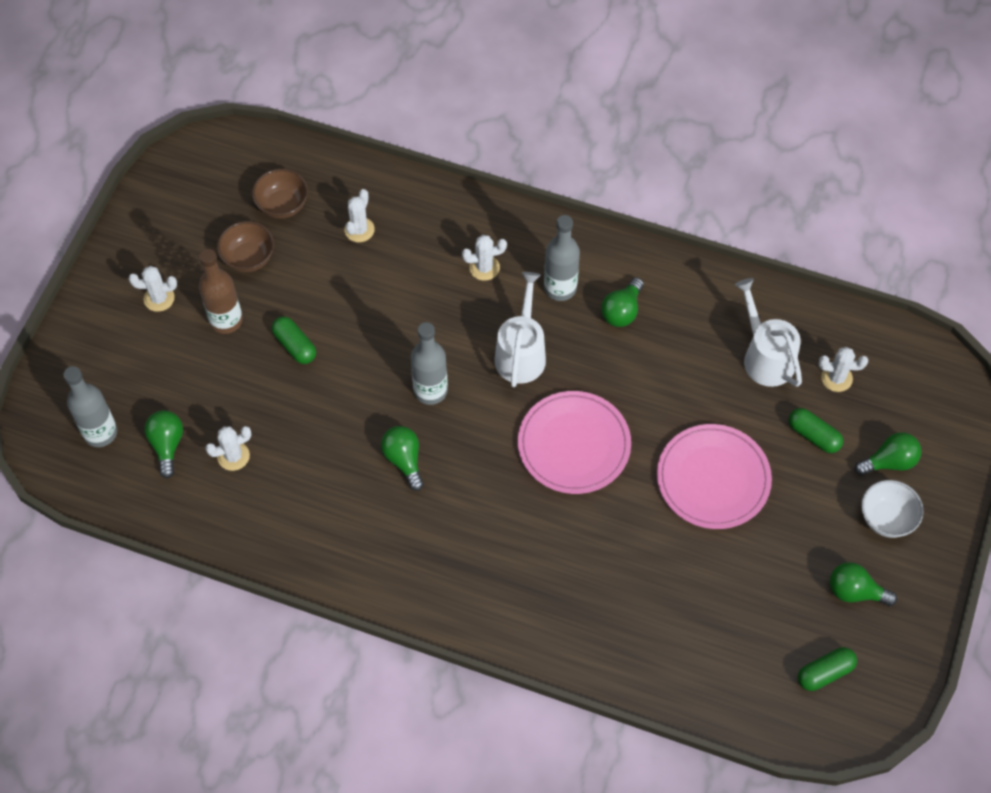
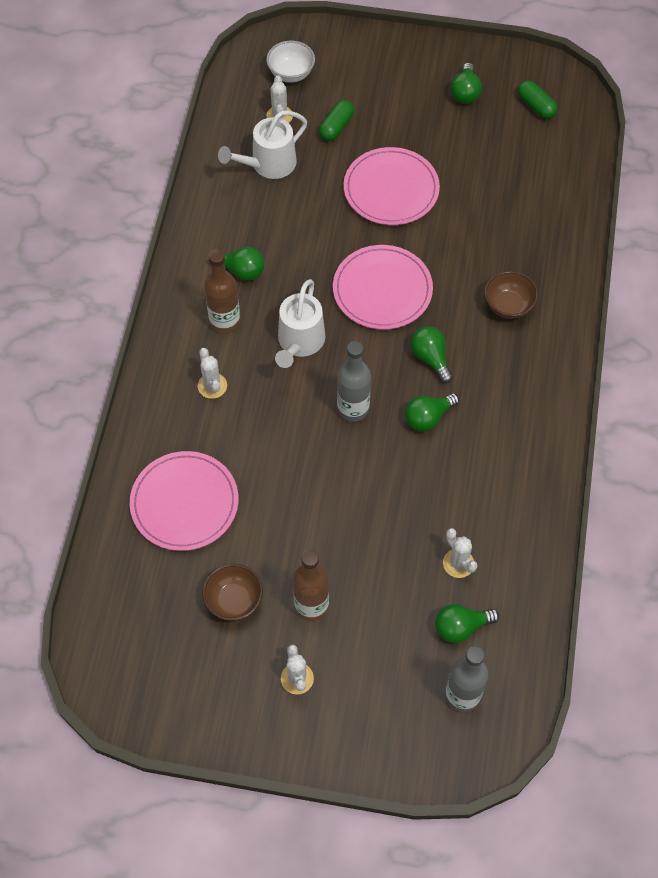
camera: 100 degrees left, 0 degrees up
brown bowl [252,168,308,219] -> brown bowl moved to [484,271,538,319]
green capsule [272,316,316,364] -> none
white cactus [344,189,375,242] -> pink plate [130,451,239,551]
white watering can [494,272,546,387] -> white watering can turned 75 degrees counterclockwise [275,279,326,368]
grey bottle [544,215,580,301] -> brown bottle [204,250,240,333]
green light bulb [855,432,921,476] -> green light bulb moved to [410,326,453,383]
white bowl [861,480,924,538] -> white bowl moved to [266,41,315,83]

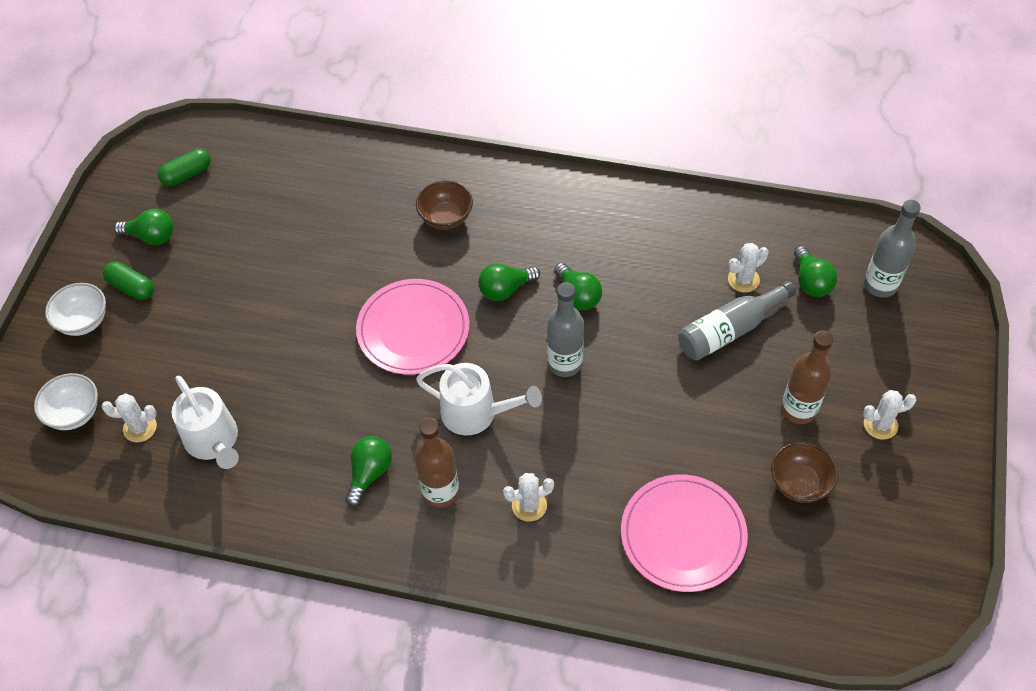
camera: 85 degrees left, 5 degrees down
green capsule [319,100,354,141] -> green capsule moved to [103,261,154,300]
pink plate [344,147,440,225] -> none
none -> white bowl [45,283,106,336]
none -> grey bottle [678,281,796,361]

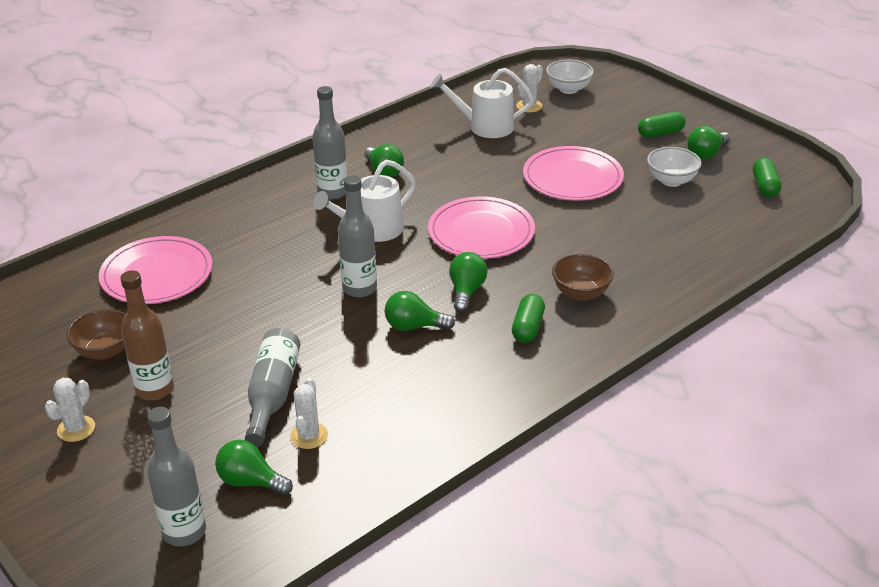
camera: 125 degrees right, 20 degrees down
white bowl [45,283,106,336] -> white bowl moved to [647,147,701,187]
brown bottle [415,418,459,508] -> grey bottle [312,86,348,199]
white cactus [503,473,554,522] -> none
none -> green capsule [512,294,545,343]
none -> pink plate [523,146,624,201]

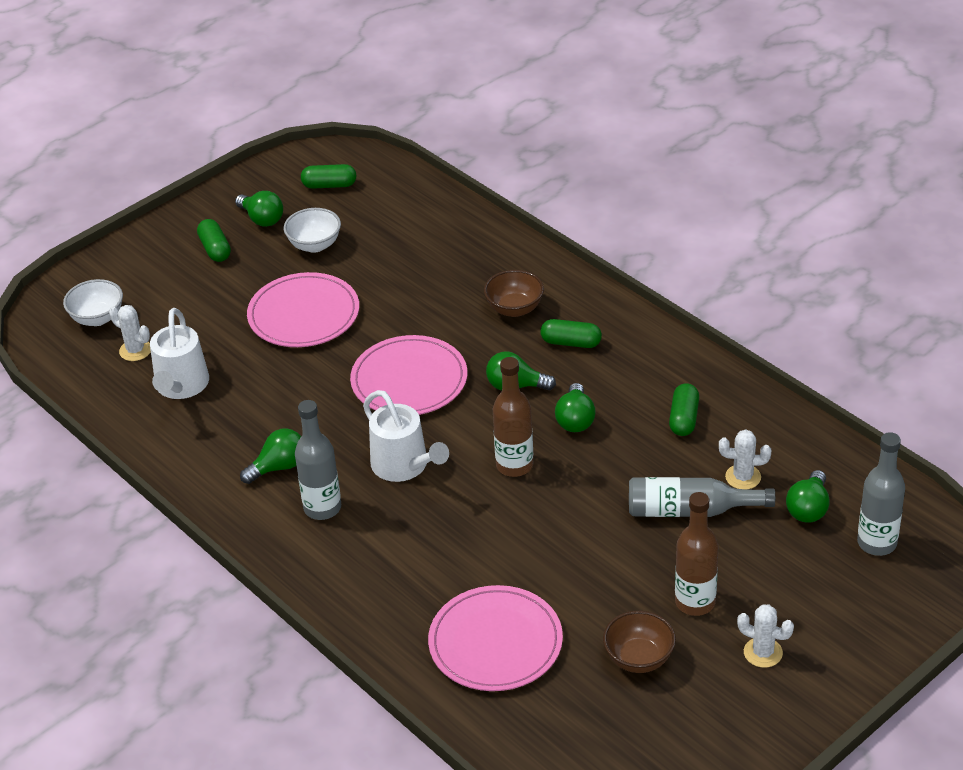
camera: 90 degrees left, 5 degrees up
grey bottle [338,175,377,298] -> brown bottle [493,357,533,477]
none -> green capsule [669,383,699,436]

